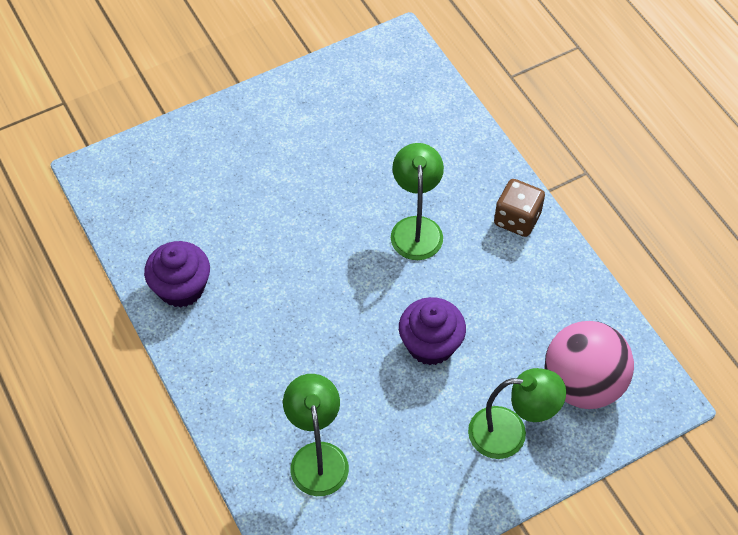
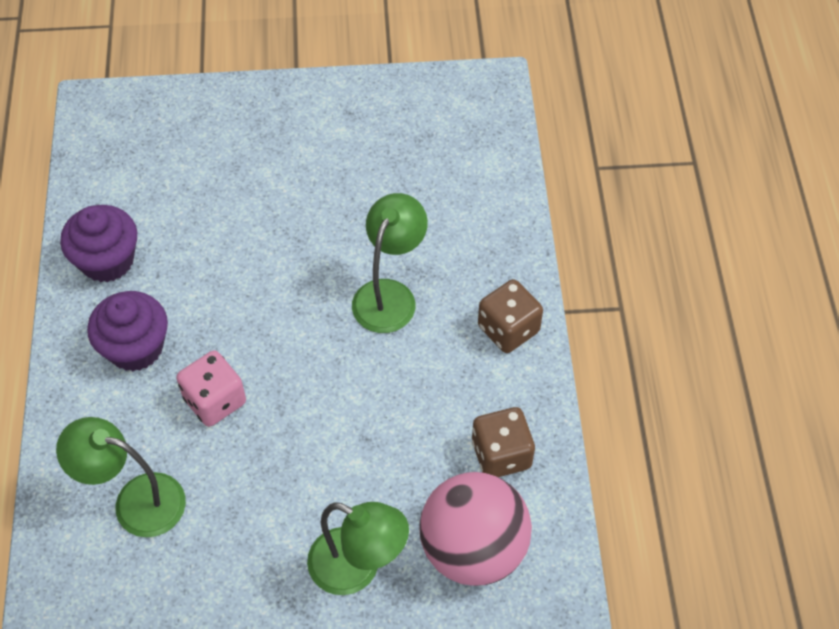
camera: 25 degrees right, 0 degrees up
green lamp [283,374,349,496] -> green lamp turned 90 degrees counterclockwise [56,417,186,537]
purple cupcake [399,297,466,365] -> purple cupcake moved to [87,291,168,371]
none -> pink dice [176,350,246,427]
none -> brown dice [472,407,535,477]

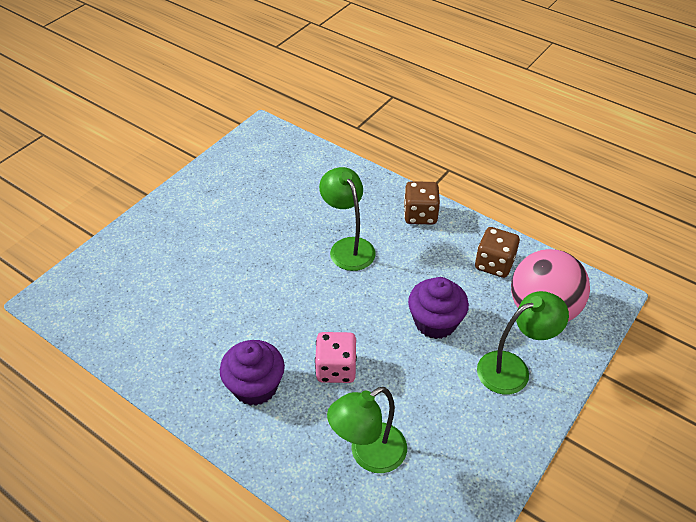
camera: 50 degrees left, 10 degrees down
purple cupcake [60,205,137,282] -> purple cupcake moved to [408,277,469,339]

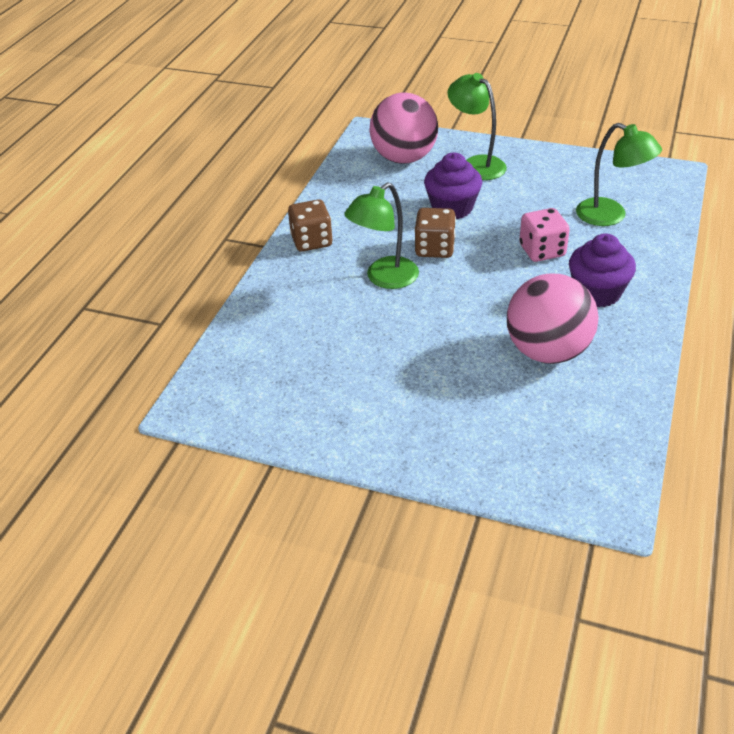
camera: 105 degrees left, 5 degrees down
brown dice [475,227,520,278] -> brown dice moved to [414,208,456,258]
none -> pink ball [507,274,598,364]

